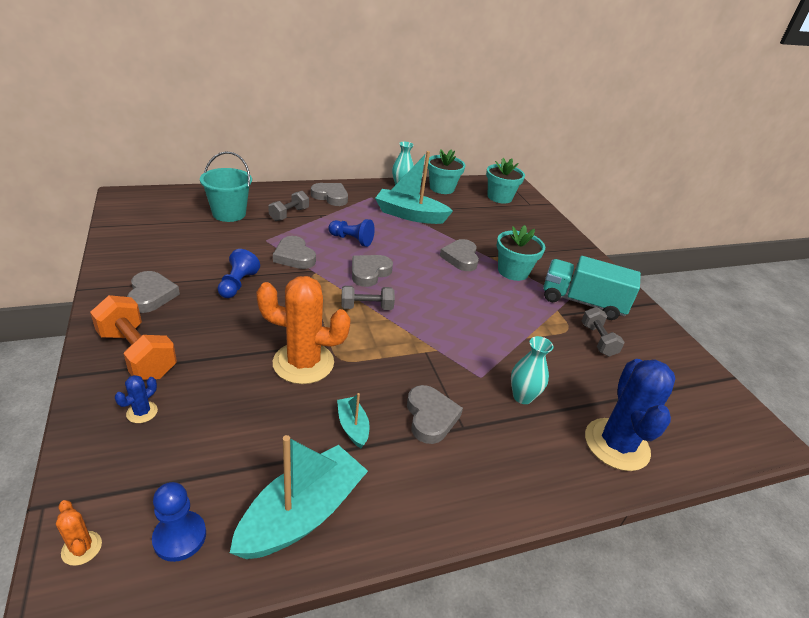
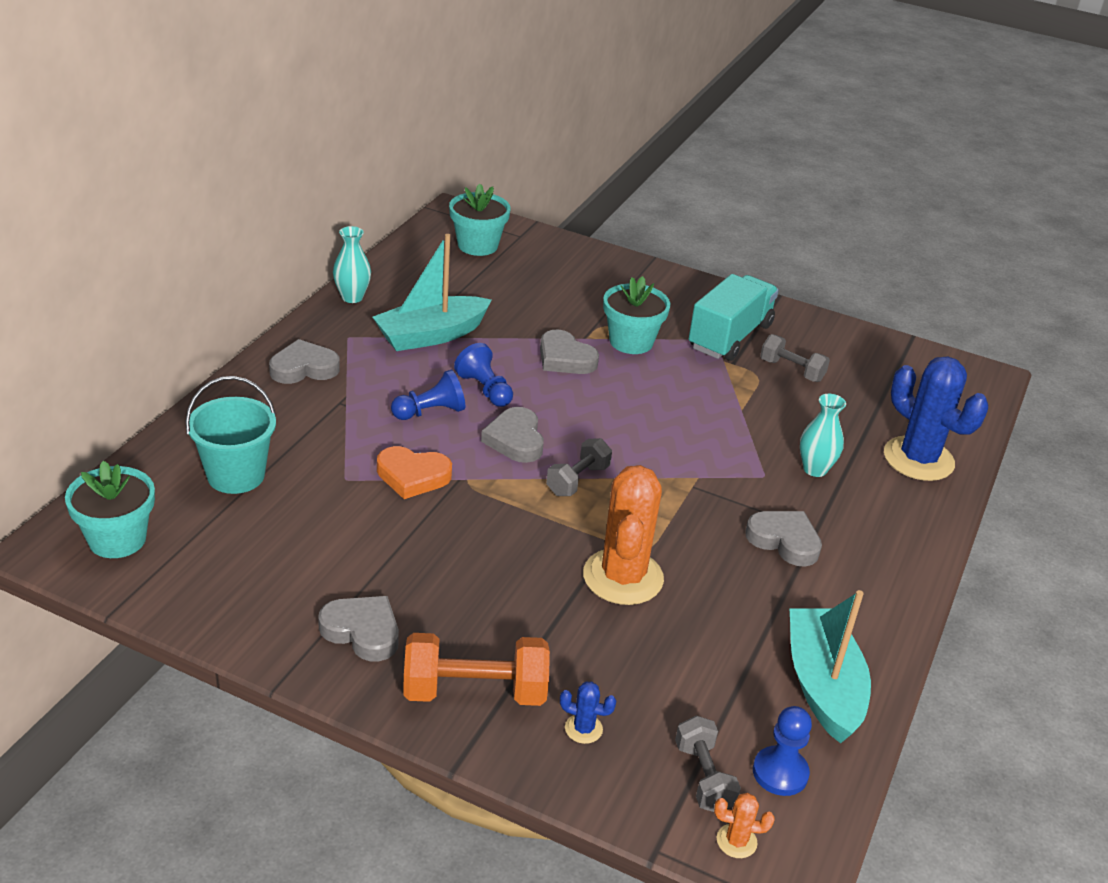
camera: 45 degrees left, 0 degrees up
blue cactus [115,375,158,423] -> blue cactus turned 60 degrees counterclockwise [560,681,616,744]
blue pawn [218,249,260,298] -> blue pawn moved to [454,343,513,407]
orange cactus [256,276,351,384] -> orange cactus turned 45 degrees counterclockwise [583,465,664,605]
grey dumbbell [268,191,309,221] -> grey dumbbell moved to [675,716,741,812]
grey heart [273,236,316,269] -> orange heart [377,446,452,499]
turquoise boat [337,393,369,448] -> none
turquoise flower pot [428,149,466,194] -> turquoise flower pot moved to [65,461,155,558]
turquoise truck [543,256,641,320] -> turquoise truck turned 150 degrees clockwise [689,274,779,361]

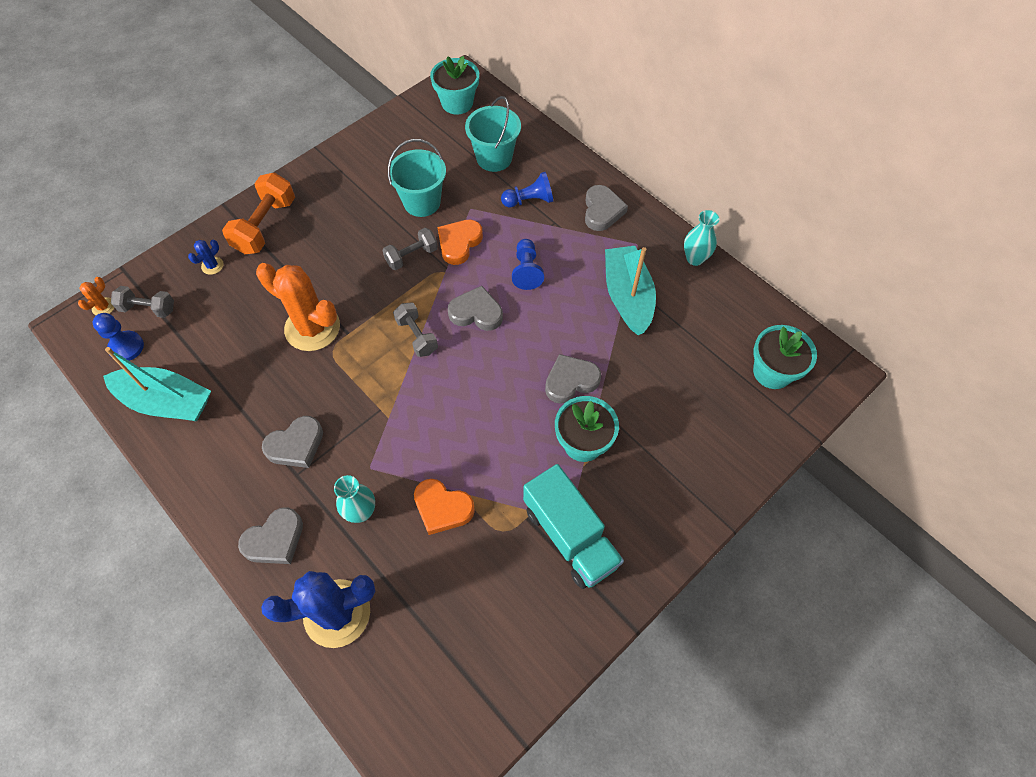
camera: 115 degrees right, 25 degrees up
grey heart [318,596,399,661] -> grey heart moved to [238,507,303,564]
blue pawn [454,343,513,407] -> blue pawn moved to [501,172,553,207]
grey dumbbell [760,334,830,382] -> grey dumbbell moved to [382,228,438,270]
none -> turquoise bucket [388,139,446,217]
none -> orange heart [414,479,475,535]

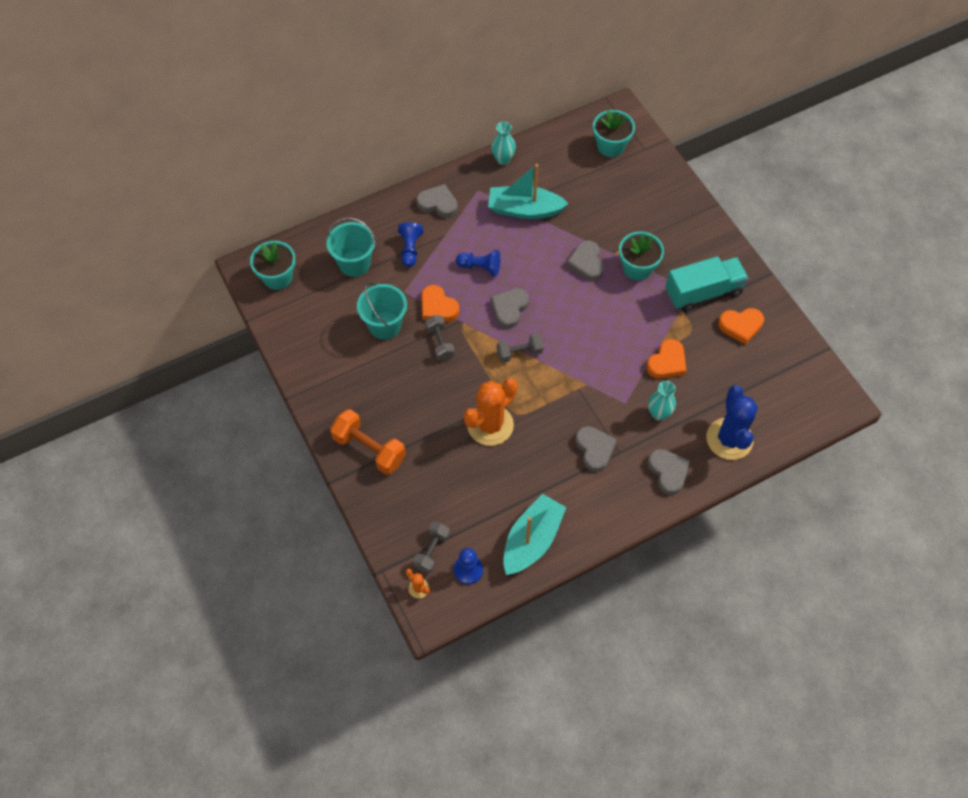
camera: 75 degrees left, 0 degrees up
blue cactus [188,240,224,275] -> none
none -> orange heart [718,308,764,345]

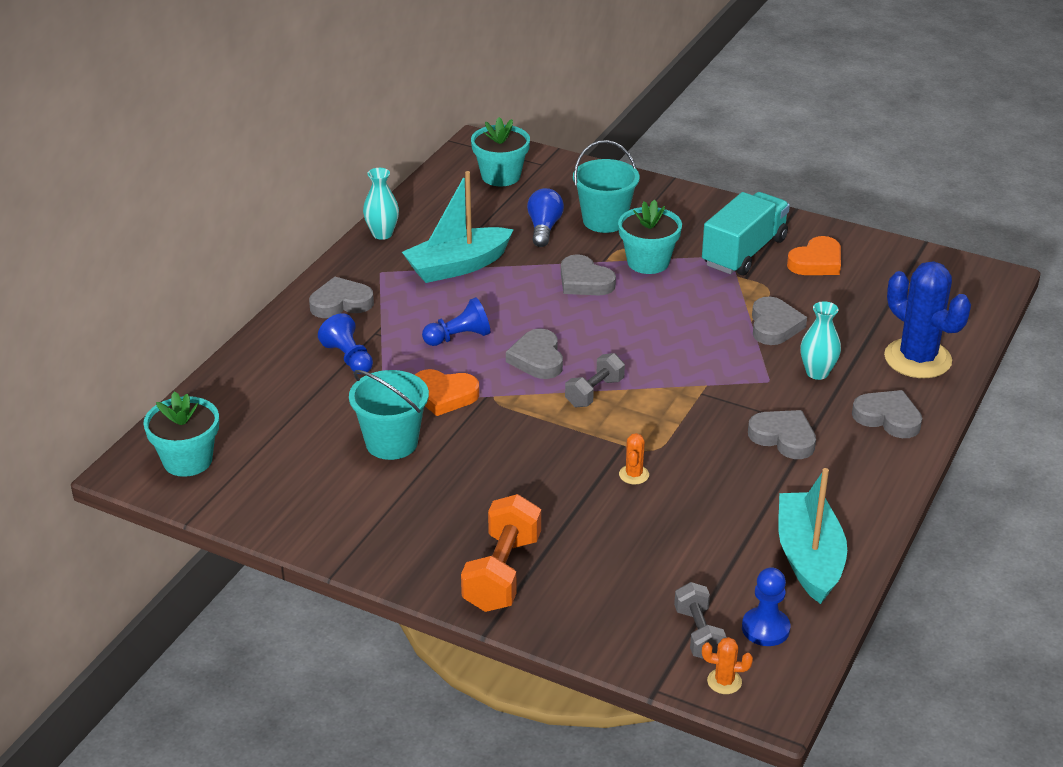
camera: 35 degrees left, 25 degrees down
turquoise bucket [326,217,376,277] -> turquoise bucket moved to [573,140,640,233]
orange dumbbell [330,409,406,475] -> orange dumbbell turned 75 degrees counterclockwise [461,494,541,612]
grey dumbbell [425,315,455,360] -> none
orange cactus [463,378,517,446] -> orange cactus [619,433,649,484], size x0.42
orange heart [646,339,687,379] -> grey heart [752,297,807,345]
none -> blue light bulb [527,188,564,247]

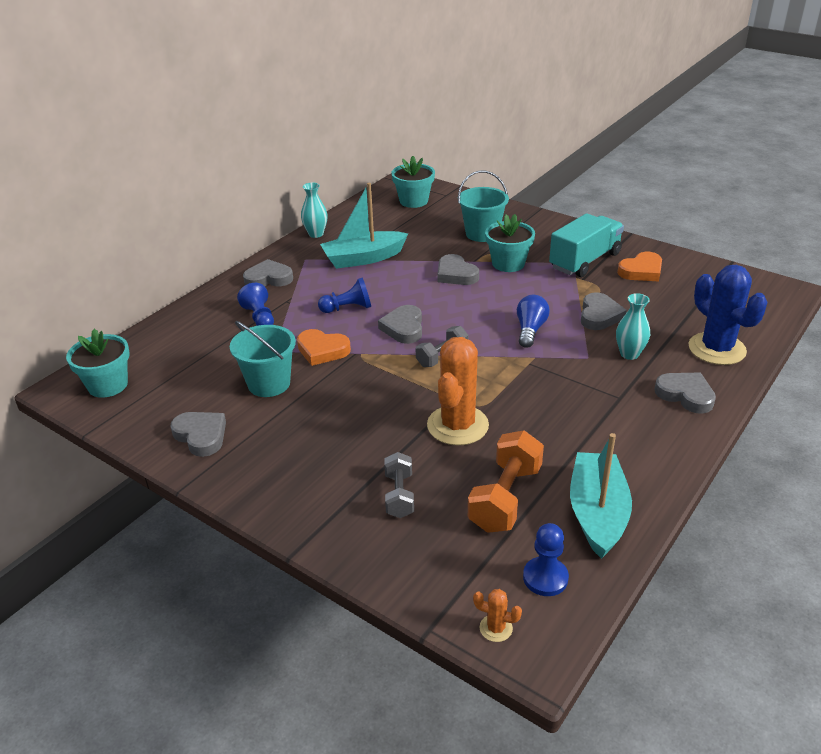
camera: 10 degrees right, 0 degrees up
orange dumbbell [461,494,541,612] -> orange dumbbell moved to [468,430,544,533]
blue light bulb [527,188,564,247] -> blue light bulb moved to [517,295,550,348]
orange cactus [619,433,649,484] -> orange cactus [427,337,489,446], size x2.40
grey dumbbell [674,582,727,659] -> grey dumbbell moved to [384,452,414,518]
grey heart [748,410,816,459] -> grey heart moved to [171,412,226,457]

